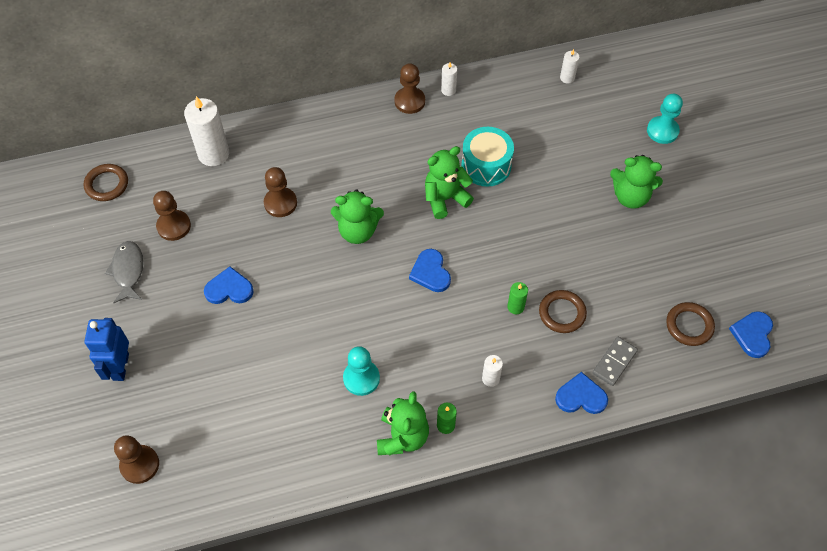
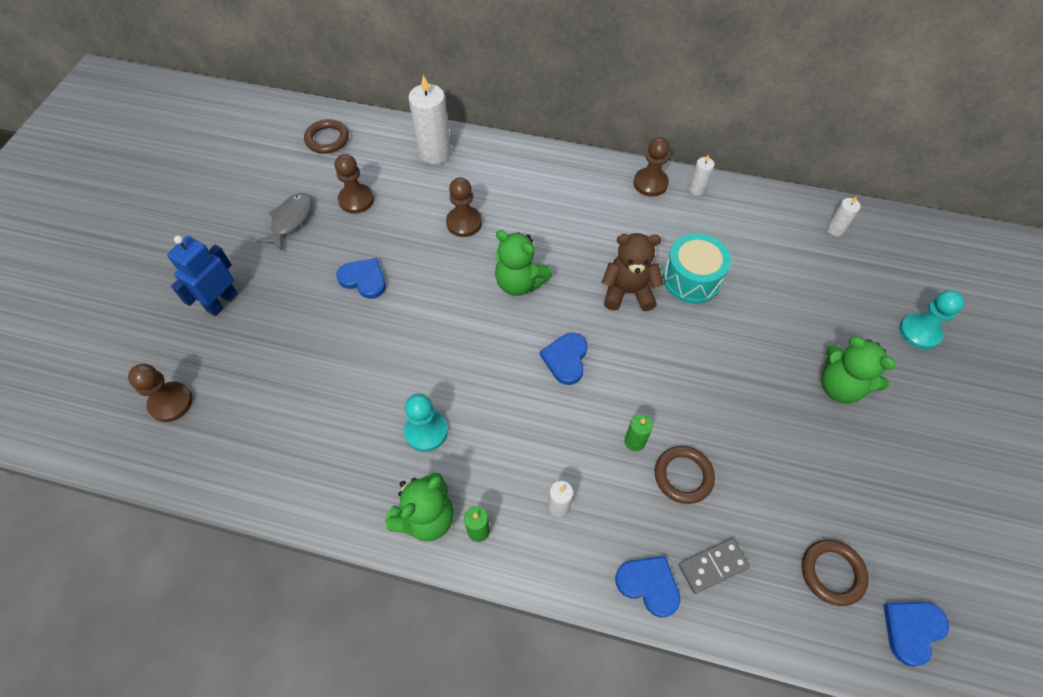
camera: 30 degrees right, 0 degrees up
green teddy bear [425,146,474,219] -> brown teddy bear [602,233,664,311]

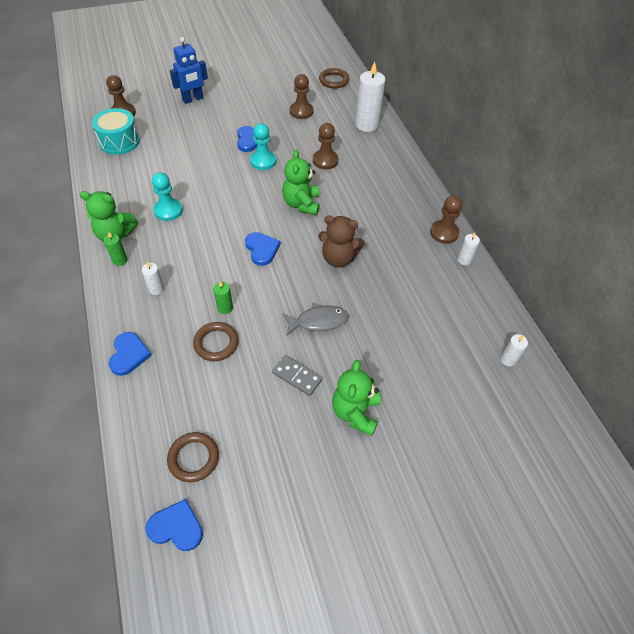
camera: 55 degrees right, 5 degrees down
blue robot [167,235,238,316] -> blue robot turned 150 degrees clockwise [170,37,208,104]
grey fish [256,193,312,251] -> grey fish moved to [282,303,349,335]
blue heart [540,333,588,385] -> blue heart turned 90 degrees clockwise [245,232,281,266]
brown teddy bear [602,233,664,311] -> brown teddy bear turned 135 degrees clockwise [318,215,365,268]
turquoise drum [663,233,731,304] -> turquoise drum moved to [92,108,140,155]
grey domino [679,538,750,594] -> grey domino moved to [272,355,323,396]
turquoise pawn [899,290,964,349] -> turquoise pawn moved to [250,123,276,170]

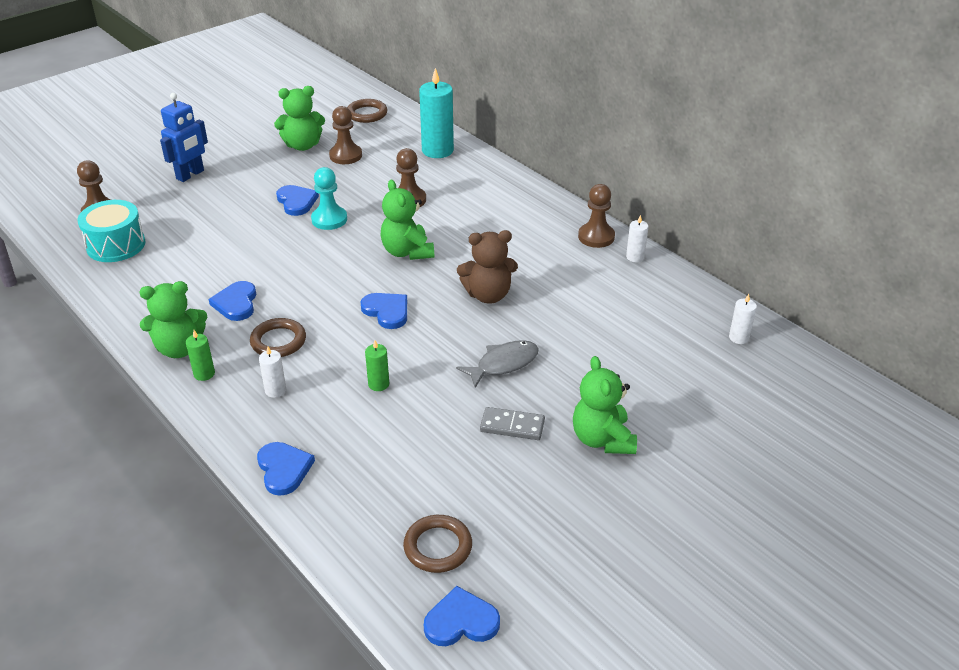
camera: 20 degrees left, 15 degrees down
turquoise pawn [152,172,183,221] -> blue heart [208,281,256,321]
brown ring [193,322,239,361] -> brown ring moved to [250,318,306,357]
white candle [355,62,385,132] -> turquoise candle [419,68,454,158]
none -> green teddy bear [274,86,325,151]

